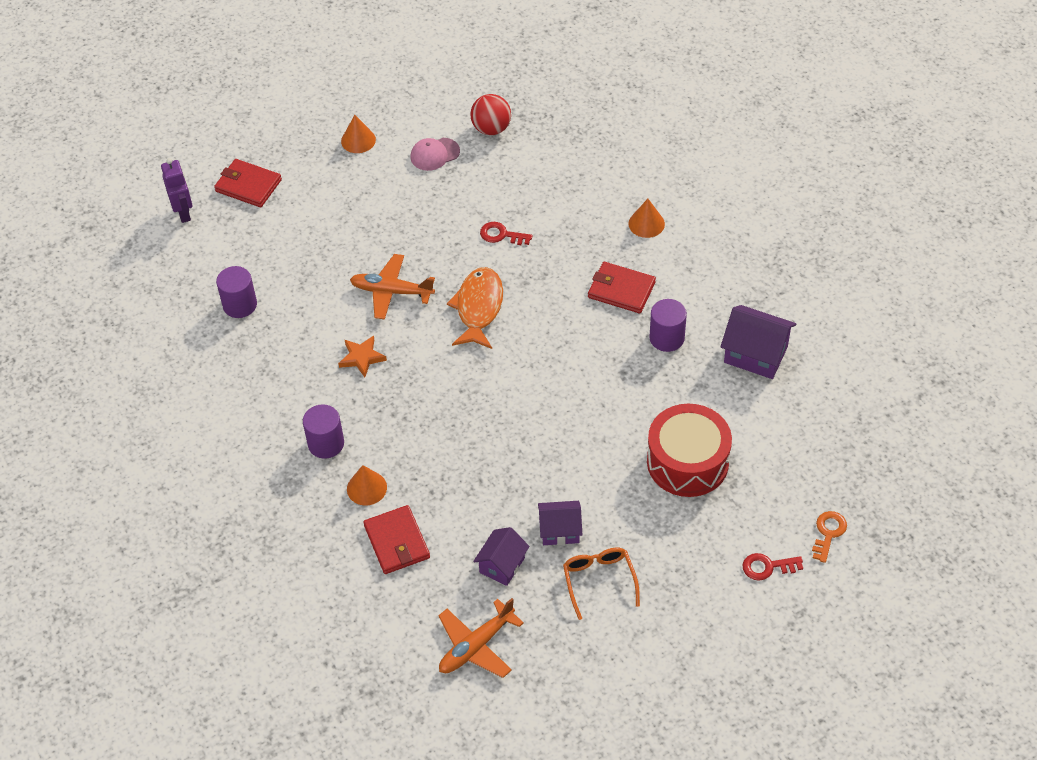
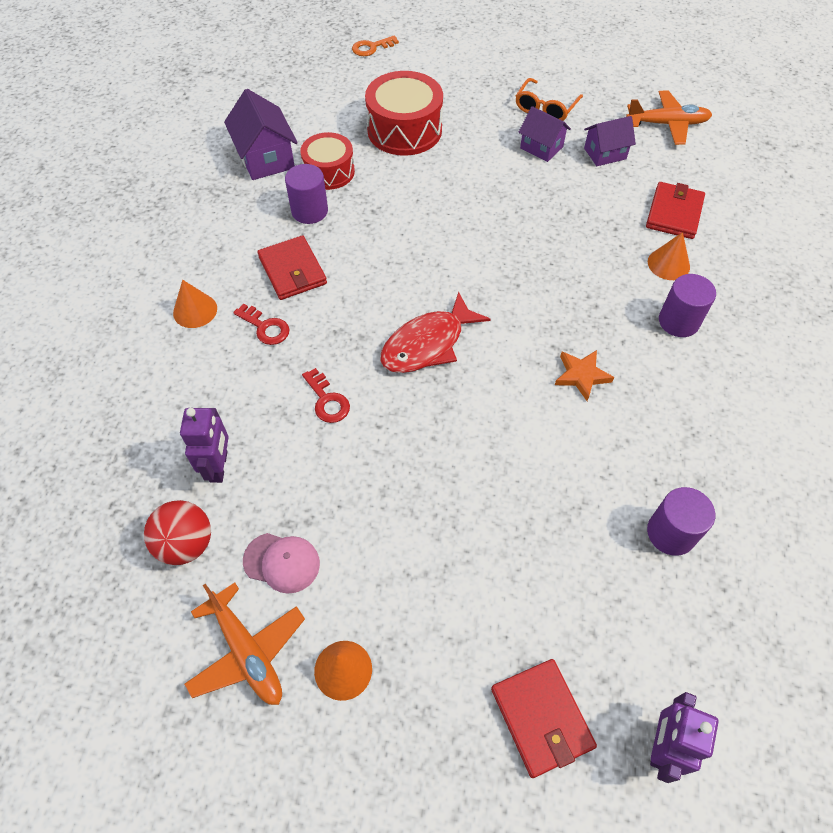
camera: 140 degrees left, 5 degrees up
orange plane [350,254,435,320] -> orange plane moved to [184,583,305,705]
orange fish [447,267,503,349] -> red fish [380,292,491,373]
red key [742,553,803,580] -> red key moved to [233,304,290,345]
none -> purple robot [180,408,229,483]
none -> red drum [300,132,355,190]

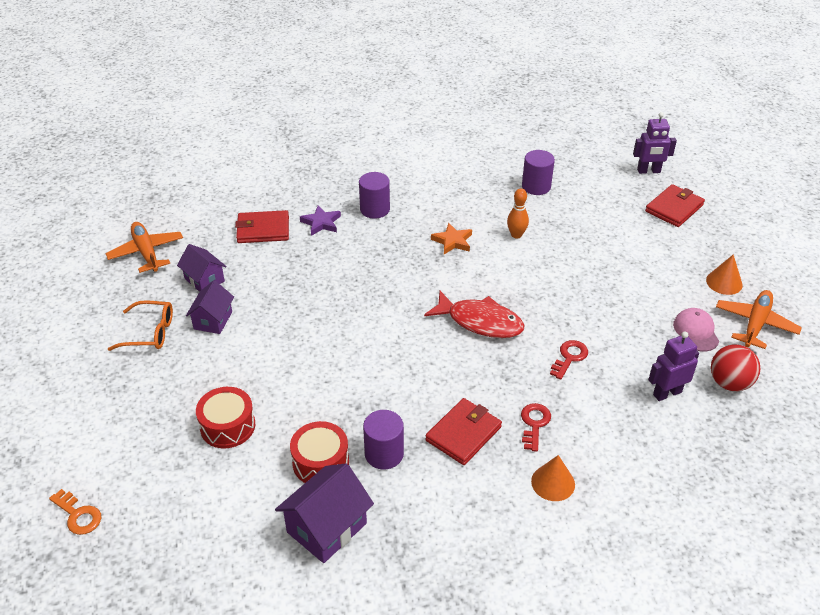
camera: 115 degrees left, 15 degrees down
red drum [365,71,443,156] -> red drum [196,387,255,448], size x0.65
orange cone [648,232,690,280] -> purple star [300,205,341,236]
none -> orange bowling pin [507,188,529,239]

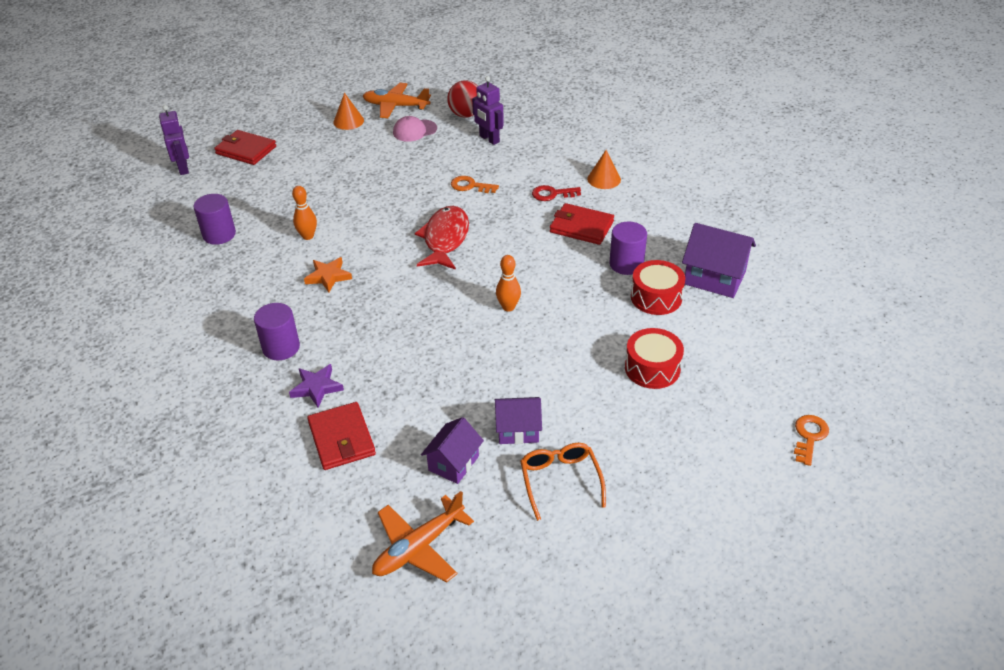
camera: 105 degrees left, 0 degrees up
red key [550,340,588,380] -> orange key [451,176,499,193]
none -> orange bowling pin [496,255,521,312]

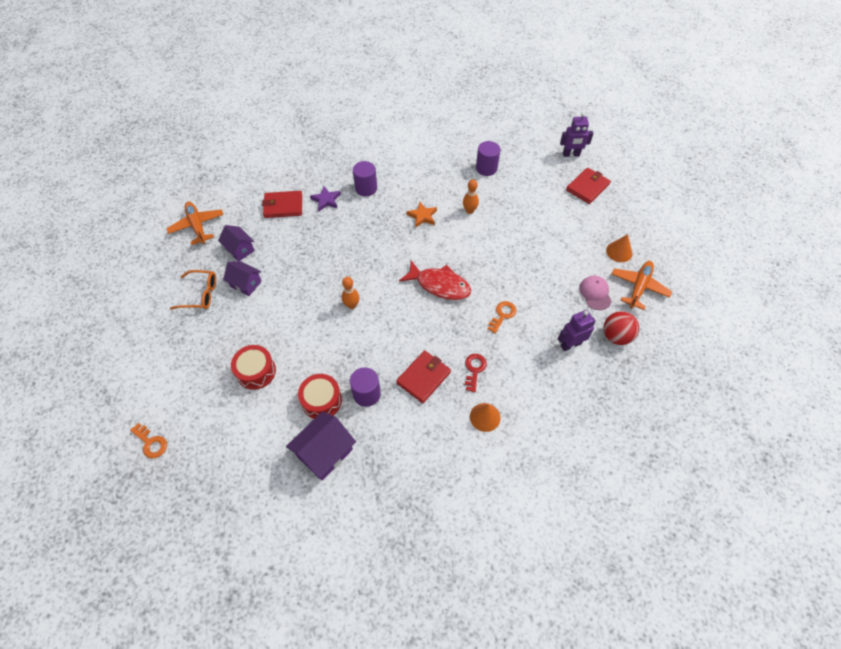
camera: 105 degrees right, 15 degrees up
purple house [495,397,542,444] -> purple house turned 75 degrees counterclockwise [223,261,262,296]

